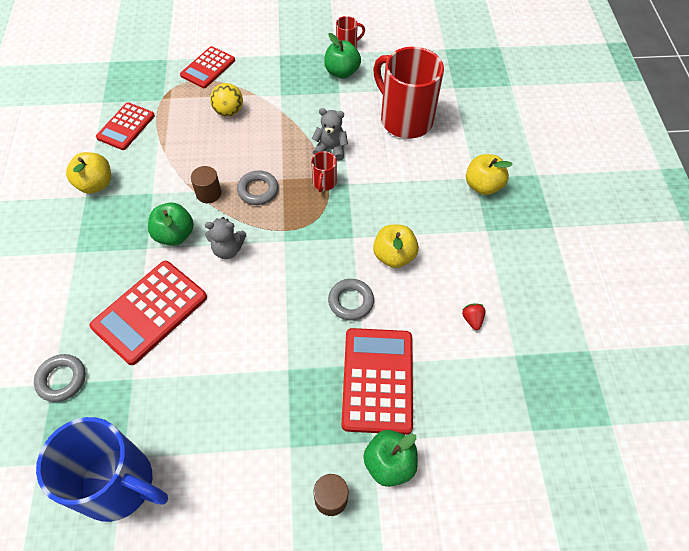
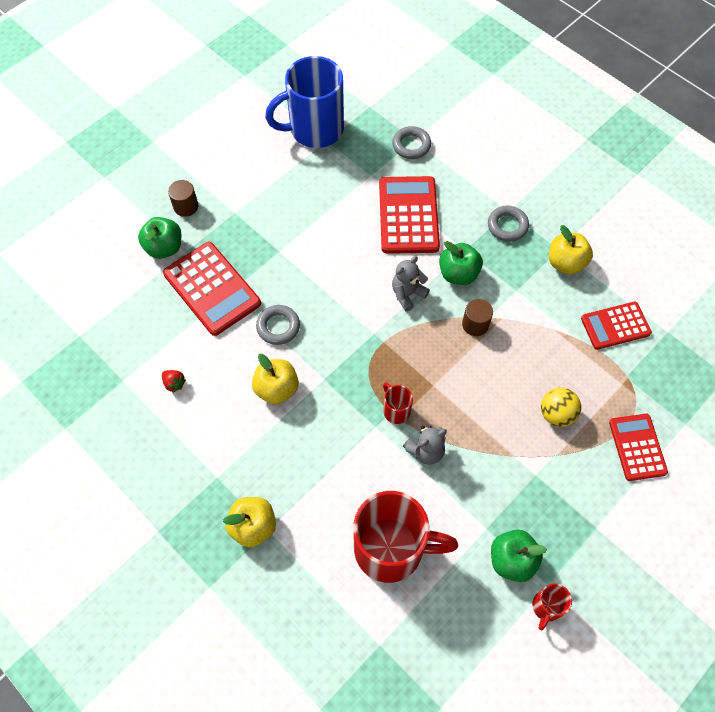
camera: 140 degrees right, 5 degrees up
red calculator [96,102,155,150] -> red calculator turned 90 degrees counterclockwise [581,302,652,350]
grey ring [237,170,279,205] -> grey ring moved to [488,206,529,242]

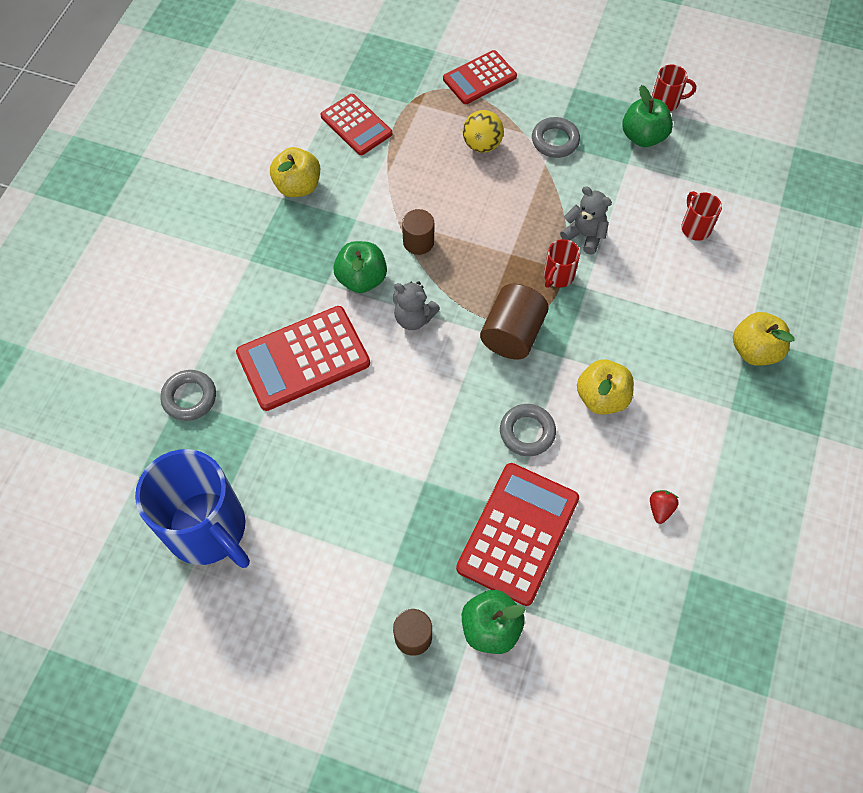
camera: 115 degrees left, 0 degrees up
red mug [353,491,458,583] -> red mug [681,191,722,241], size x0.43
grey ring [488,206,529,242] -> grey ring moved to [532,117,580,158]
none -> brown cylinder [480,284,549,359]

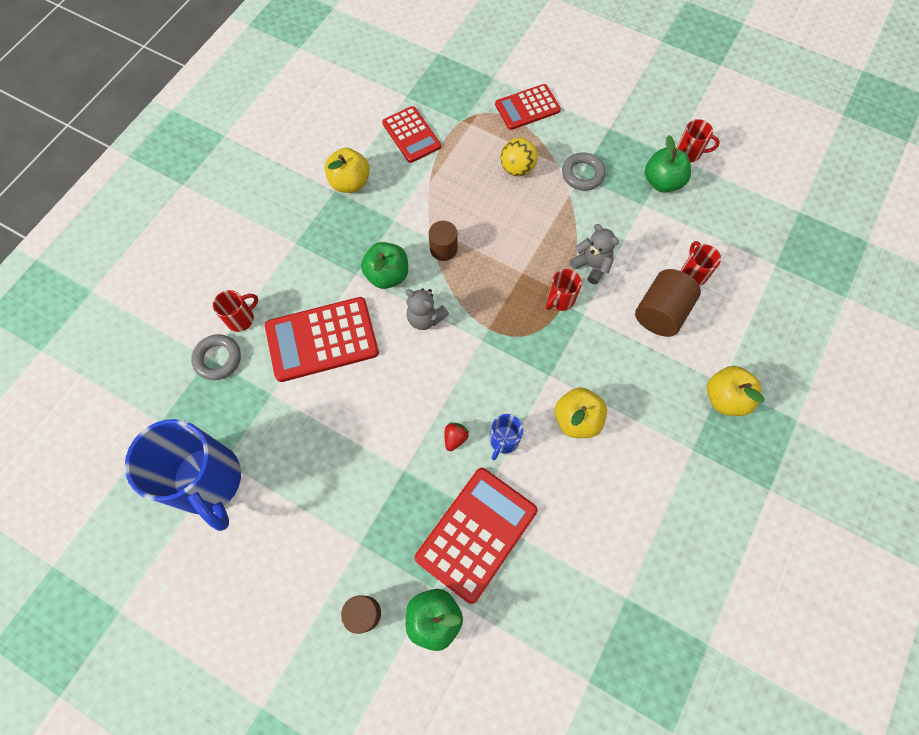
camera: 10 degrees right, 5 degrees up
brown cylinder [480,284,549,359] -> brown cylinder moved to [635,269,701,337]
grey ring [500,404,556,456] -> blue mug [490,414,523,460]
red strawberry [650,490,679,524] -> red strawberry moved to [445,423,469,451]
none -> red mug [213,290,258,332]

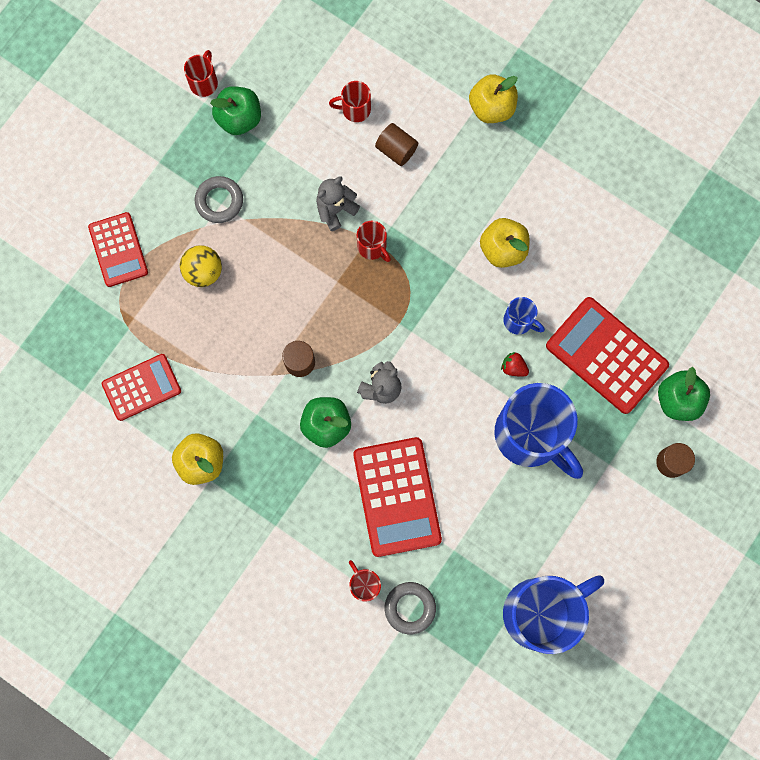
camera: 85 degrees left, 10 degrees up
brown cylinder [635,269,701,337] -> brown cylinder [375,123,418,166], size x0.64
none -> blue mug [494,383,583,479]

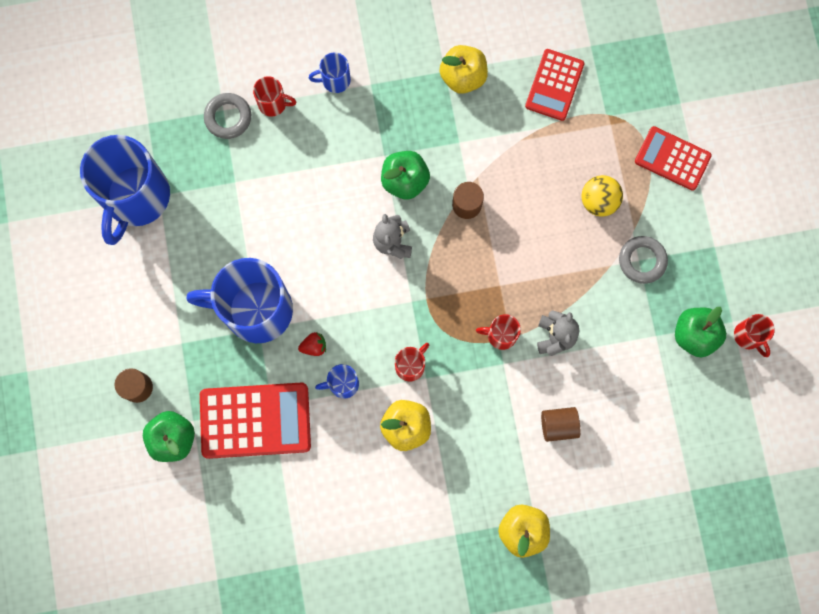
camera: 135 degrees right, 0 degrees up
red mug [329,81,371,122] -> red mug moved to [395,343,429,382]
red calculator [353,437,442,557] -> none
none -> blue mug [309,52,351,93]

